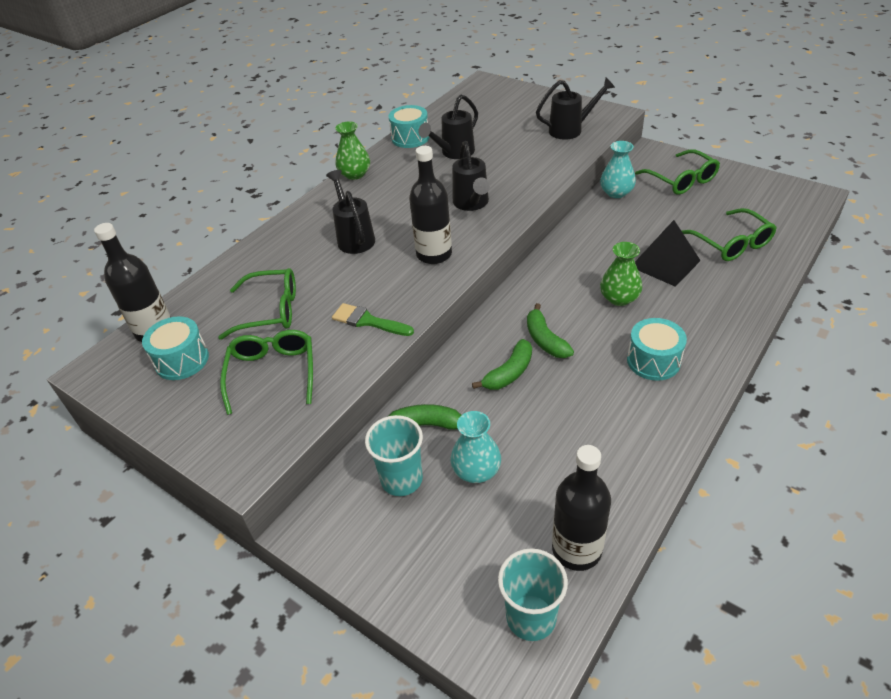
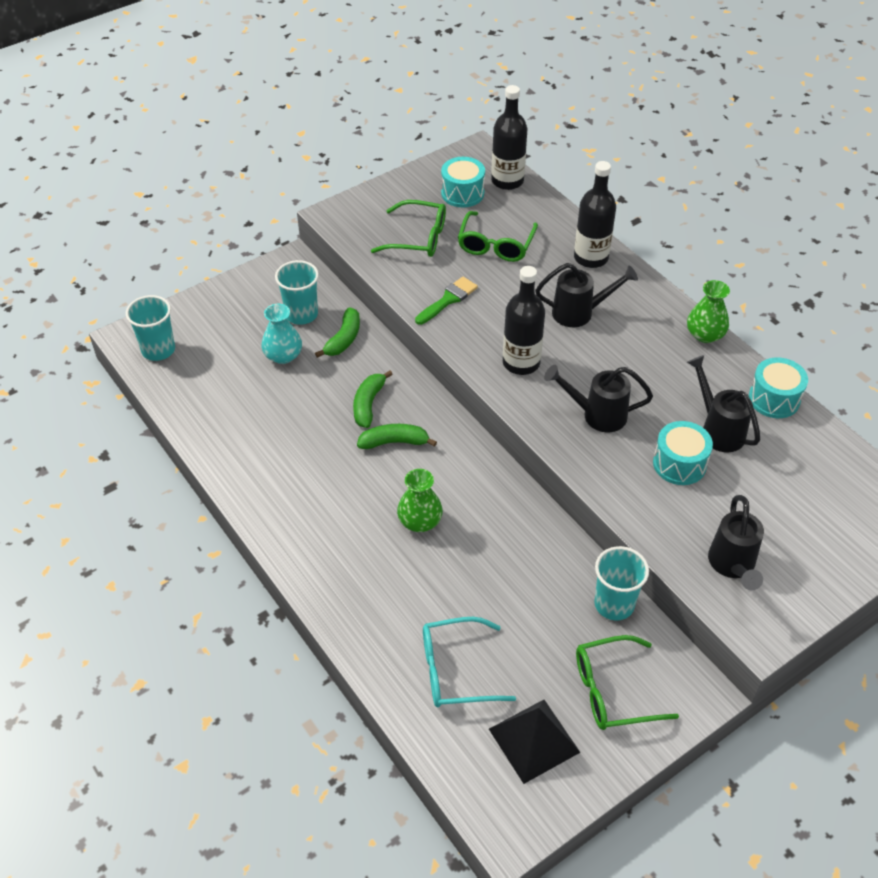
camera: 105 degrees right, 5 degrees up
green banana [472,339,532,390] -> green banana turned 45 degrees clockwise [353,370,393,428]
black bottle [552,445,611,571] -> black bottle moved to [574,161,616,268]
turquoise vase [600,141,636,198] -> turquoise cup [594,546,649,620]
turquoise drum [627,318,687,381] -> turquoise drum moved to [653,421,713,485]
black pyramid [635,220,701,287] -> black pyramid moved to [489,700,581,784]
green glasses [681,208,777,261] -> turquoise glasses [423,617,516,707]

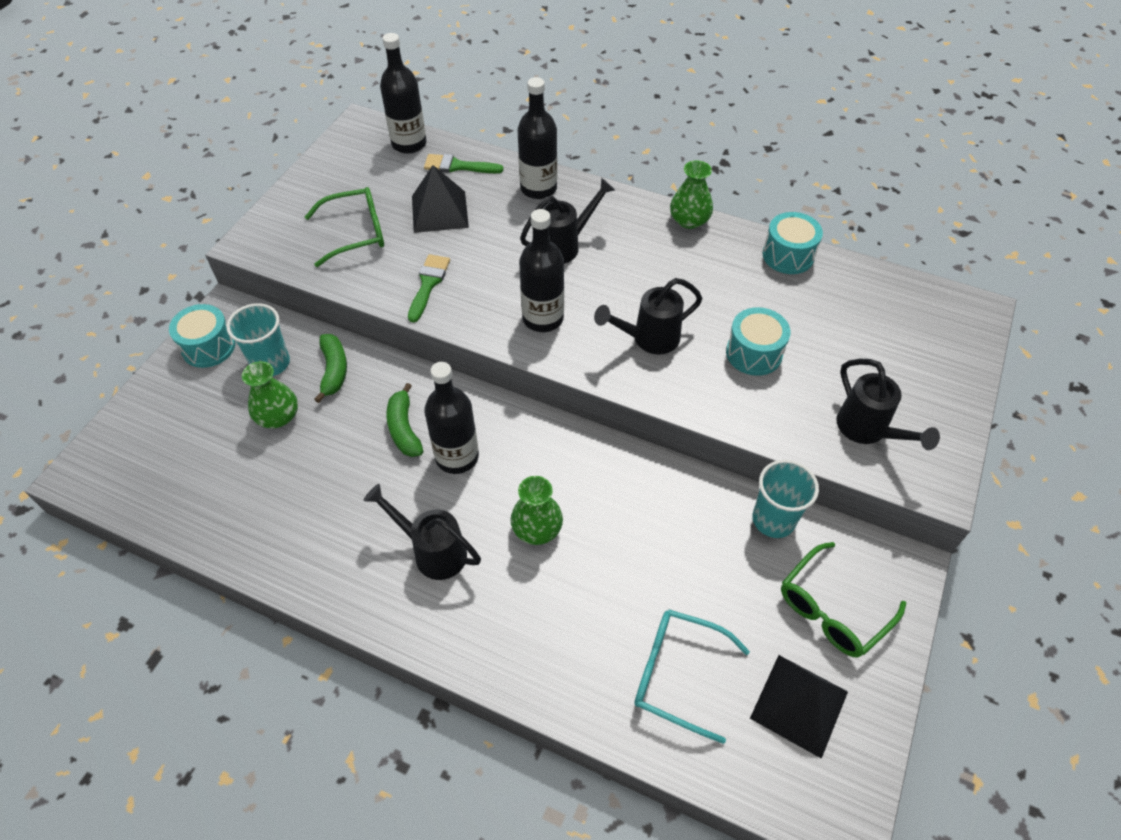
camera: 30 degrees left, 5 degrees up
turquoise cup [126,295,175,361] -> none
turquoise vase [262,304,302,364] -> green vase [242,361,298,428]
green banana [357,424,437,449] -> black bottle [424,362,479,474]
turquoise glasses [423,617,516,707] -> turquoise glasses turned 60 degrees clockwise [634,610,750,744]
turquoise drum [441,157,485,207] -> turquoise drum moved to [169,304,235,368]
green glasses [458,211,538,262] -> black pyramid [412,165,469,233]
black watering can [687,355,760,452] -> black watering can moved to [364,484,481,580]
none -> green brush [424,154,504,173]

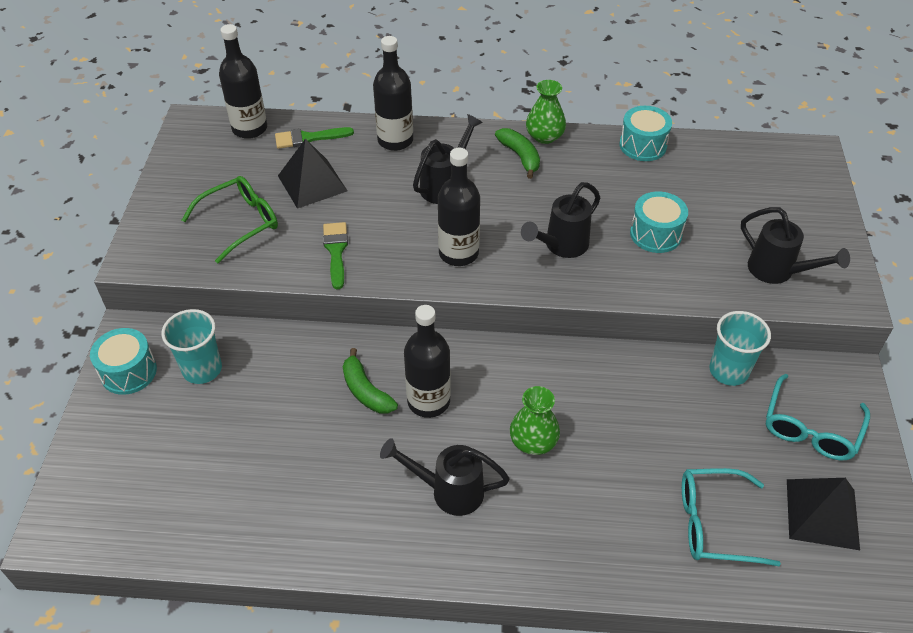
camera: 20 degrees left, 5 degrees down
green vase [242,361,298,428] -> none
green banana [314,334,347,403] -> green banana moved to [495,128,540,179]
green glasses [781,542,906,658] -> turquoise glasses [766,374,870,460]

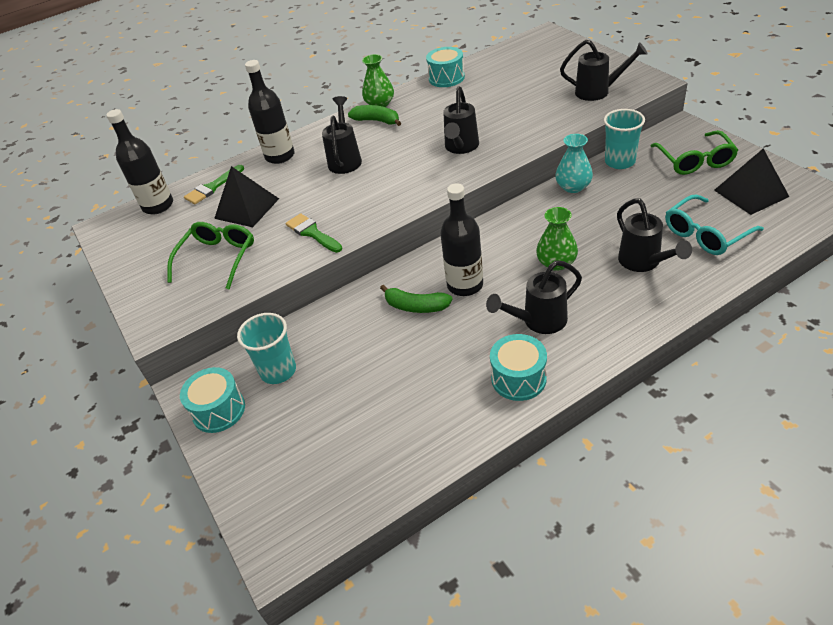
camera: 30 degrees left, 5 degrees down
black bottle [438,148,480,266] -> none
turquoise drum [630,191,688,253] -> turquoise drum moved to [490,334,547,401]
turquoise glasses [766,374,870,460] -> green glasses [651,130,738,175]
none -> turquoise vase [555,134,593,193]
none -> black watering can [617,198,692,272]

